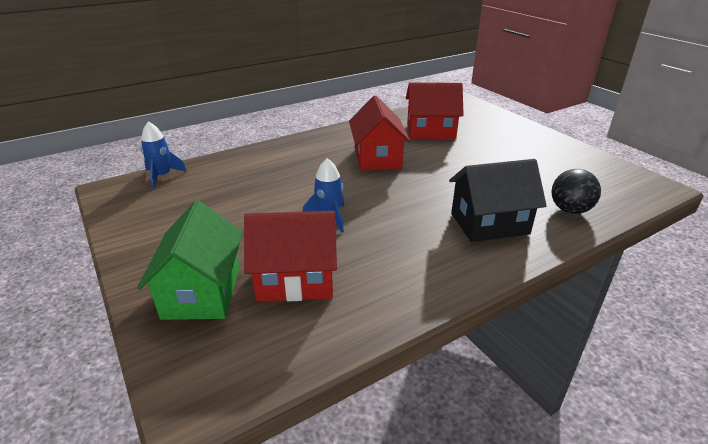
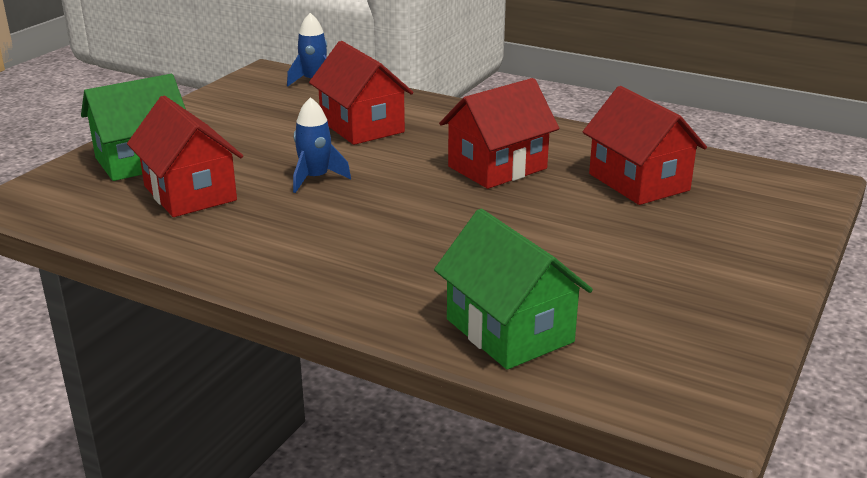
camera: 60 degrees right, 5 degrees down
black house [449,159,547,242] -> none
black ball [552,169,601,214] -> green house [434,209,593,370]
none -> red house [309,41,413,145]

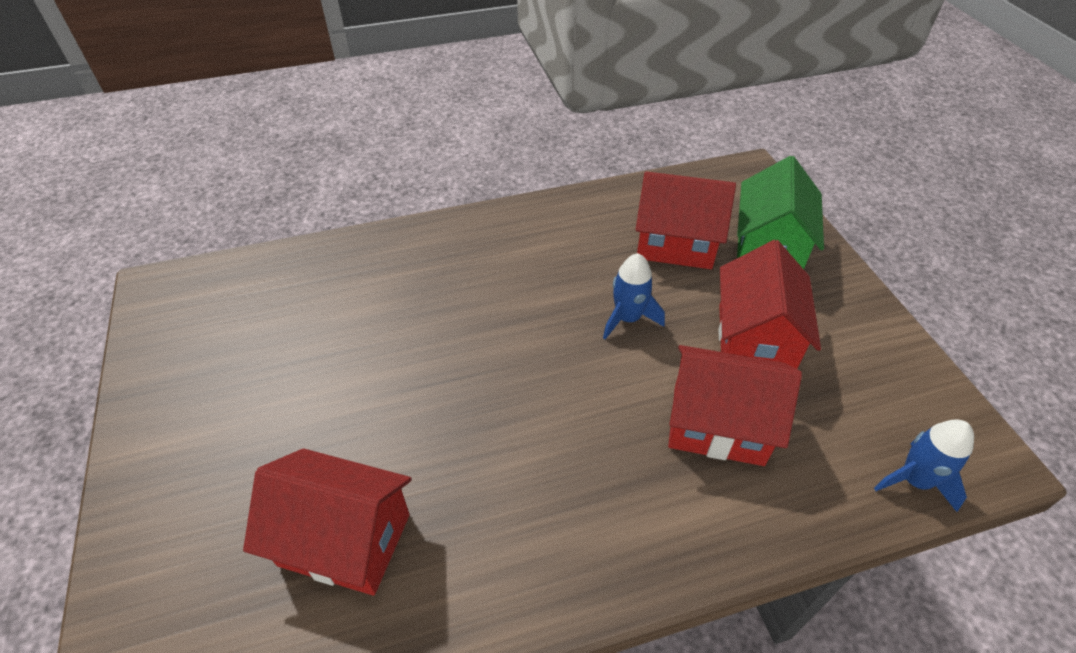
camera: 135 degrees right, 20 degrees up
green house [434,209,593,370] -> none
red house [439,78,559,189] -> red house moved to [719,240,821,369]

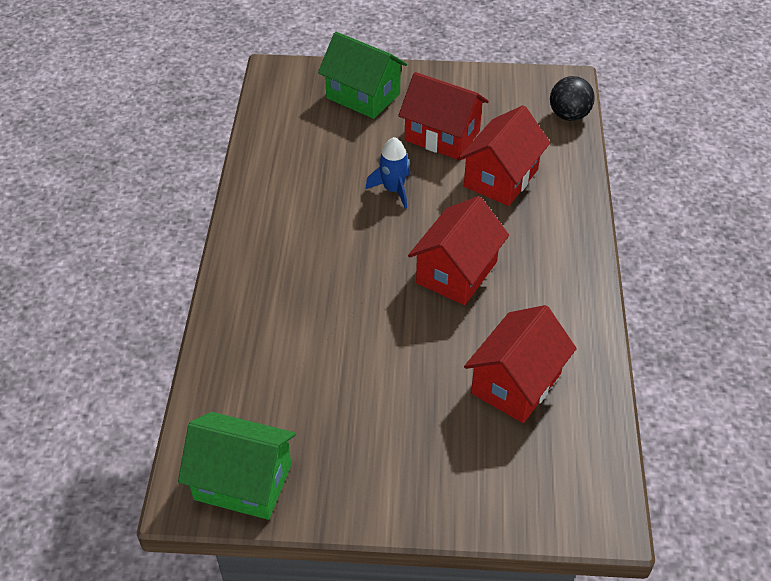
camera: 70 degrees left, 0 degrees up
red house [635,171,736,269] -> red house moved to [408,196,509,305]
blue rocket [874,419,974,512] -> black ball [550,76,595,121]
none -> green house [178,412,296,520]

